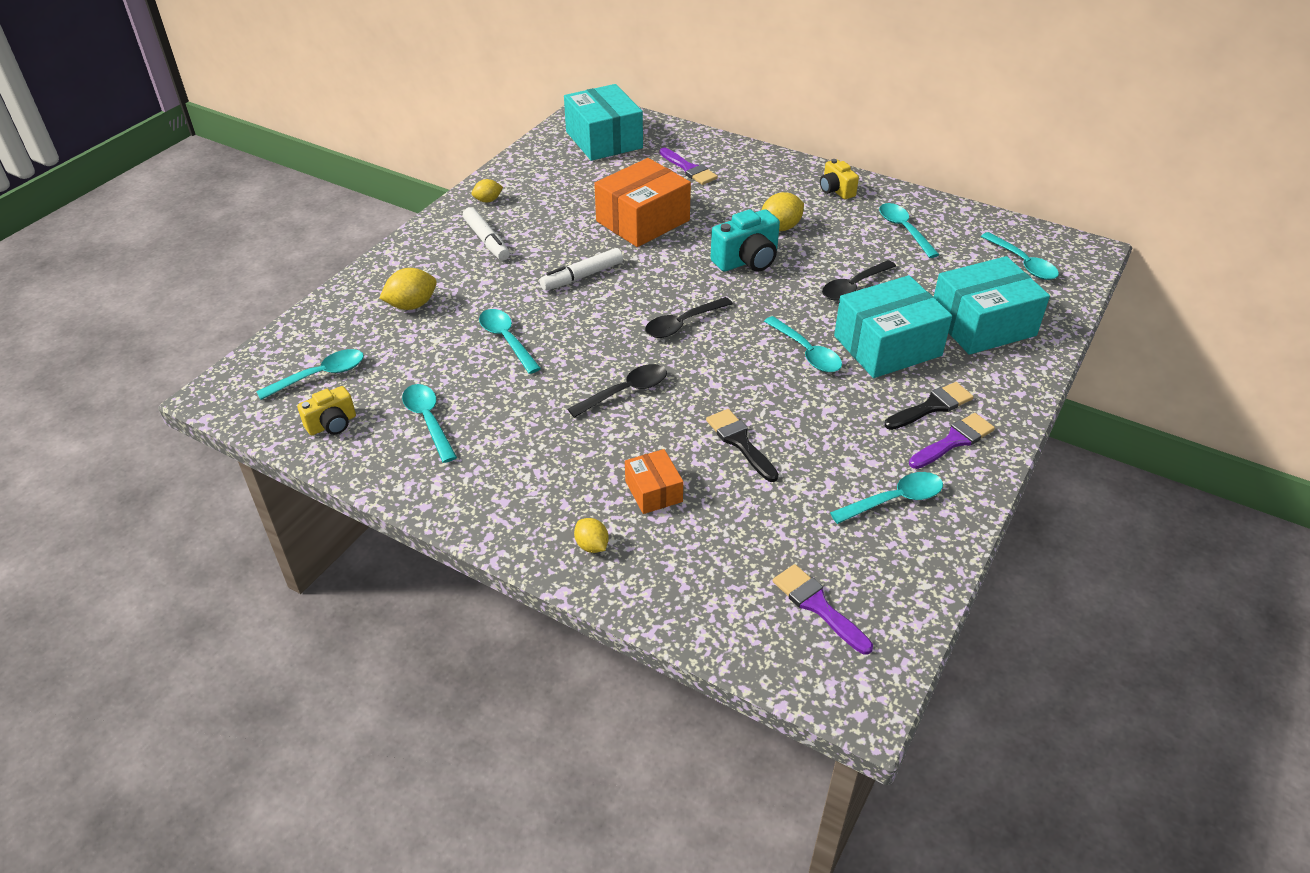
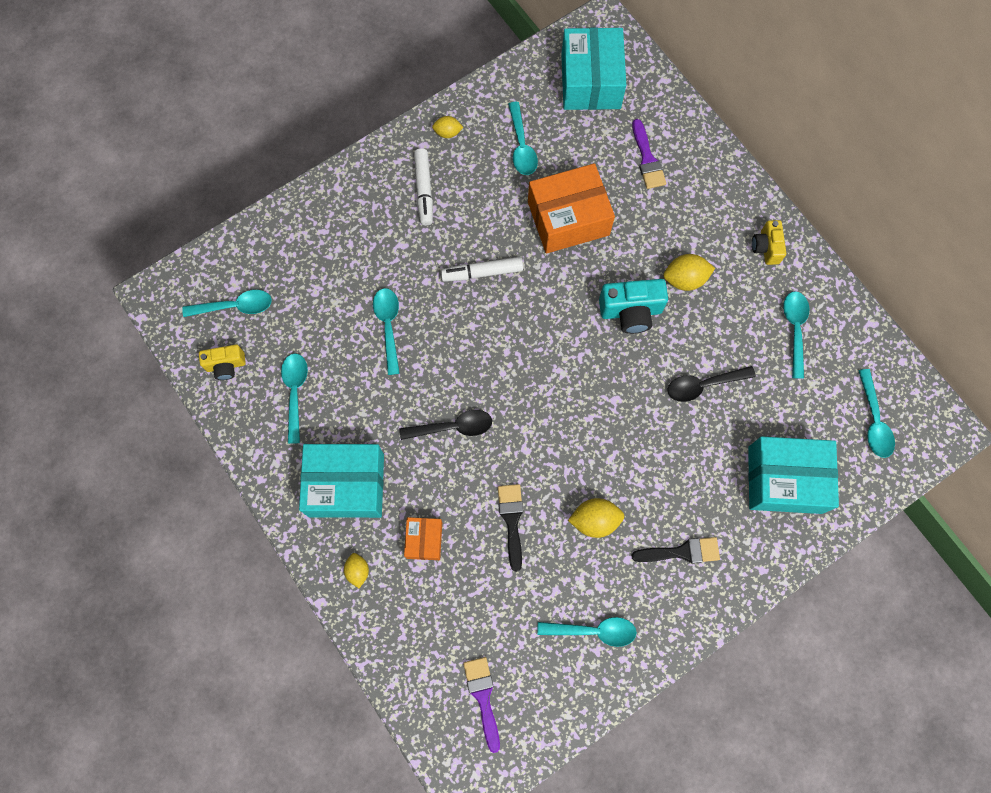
camera: 25 degrees right, 30 degrees up
yellow lemon [379,268,437,310] -> yellow lemon moved to [568,498,624,538]
black spoon [645,297,733,338] -> none
turquoise spoon [764,316,842,372] -> turquoise spoon moved to [508,102,538,175]
turquoise box [834,275,952,378] -> turquoise box moved to [299,444,384,518]
purple brush [909,413,995,469] -> none

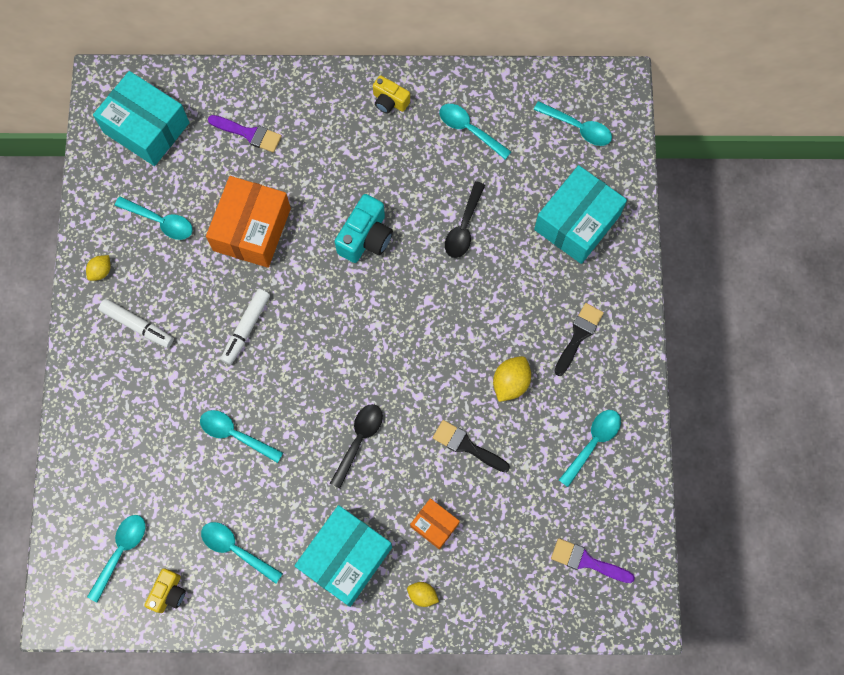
camera: 55 degrees left, 0 degrees up
yellow lemon [663,254,715,291] -> none

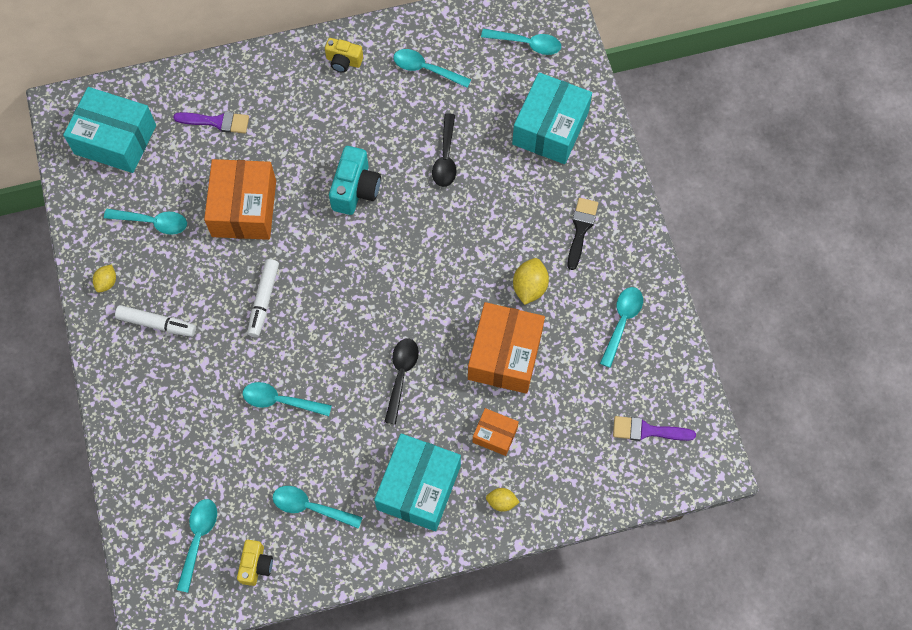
camera: 15 degrees left, 5 degrees down
black brush [433,420,510,472] -> orange box [468,302,545,394]

